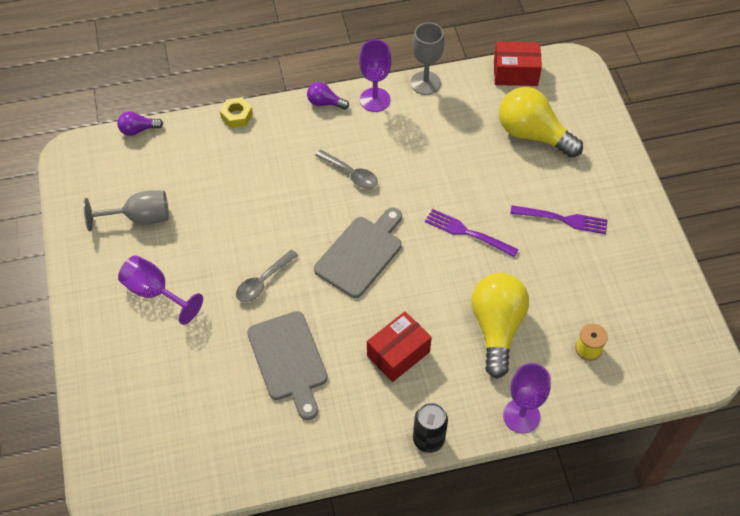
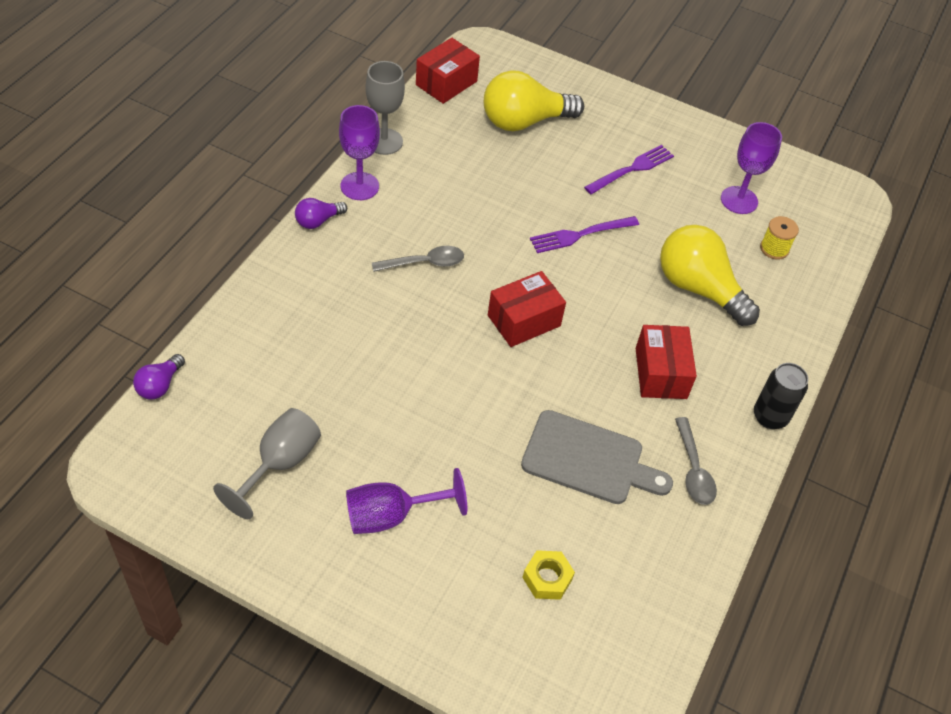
camera: 55 degrees left, 5 degrees down
yellow nut [220,97,253,128] -> yellow nut moved to [522,550,575,600]
grey spoon [236,250,298,302] -> grey spoon moved to [675,417,717,505]
grey cutting board [314,208,402,298] -> red box [488,271,566,347]
purple goblet [503,363,551,433] -> purple goblet moved to [721,122,782,214]

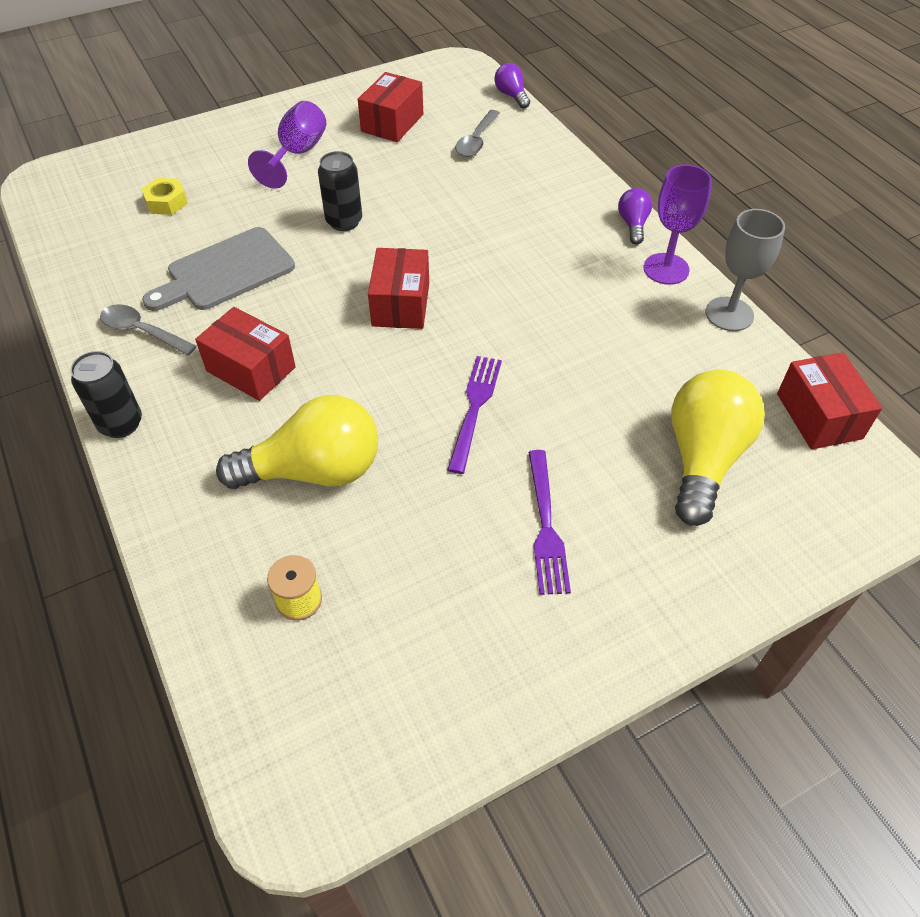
camera: 130 degrees right, 0 degrees up
grey goblet [213,408,321,519] -> red box [358,72,423,142]
grey spoon [372,246,464,272] -> grey spoon moved to [455,110,500,157]
purple goblet [721,122,782,214] -> none
none -> black can [318,151,362,231]

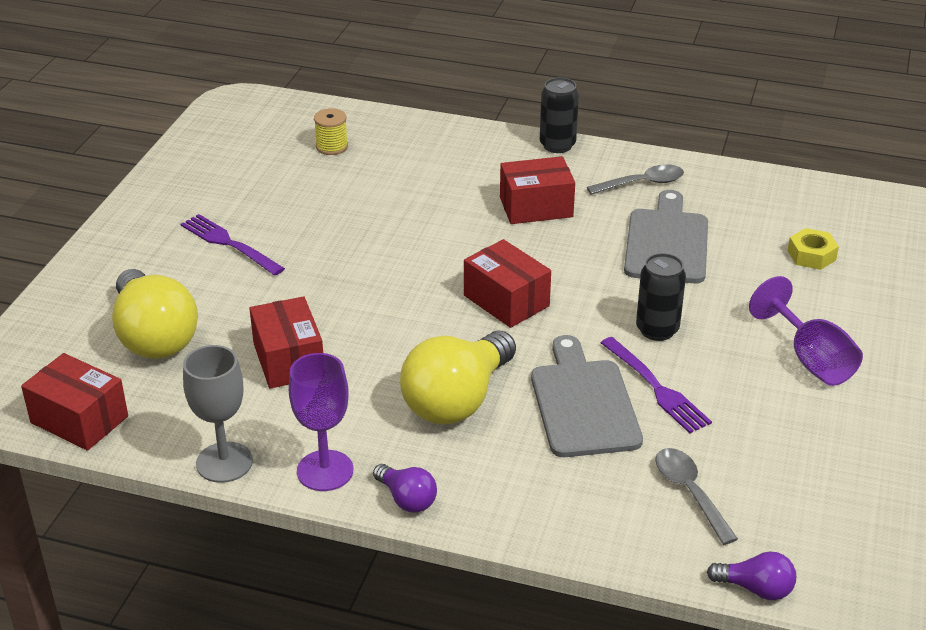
camera: 135 degrees right, 15 degrees down
yellow light bulb [216,395,378,489] -> yellow light bulb moved to [400,330,516,424]
red box [358,72,423,142] -> red box moved to [249,296,323,389]
purple fork [447,356,502,474] -> purple fork moved to [601,337,712,433]
none -> grey cutting board [531,335,643,457]

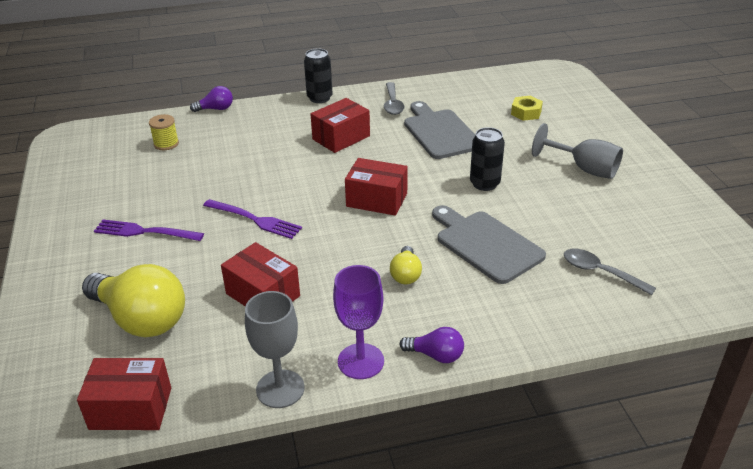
camera: 30 degrees left, 0 degrees up
yellow light bulb [400,330,516,424] -> yellow light bulb [390,246,422,285], size x0.48
grey spoon [587,164,684,195] -> grey spoon turned 135 degrees clockwise [384,82,404,115]
purple fork [601,337,712,433] -> purple fork moved to [203,199,302,239]
purple light bulb [707,551,796,600] -> purple light bulb moved to [190,86,233,112]
purple goblet [749,276,863,386] -> grey goblet [532,123,623,179]

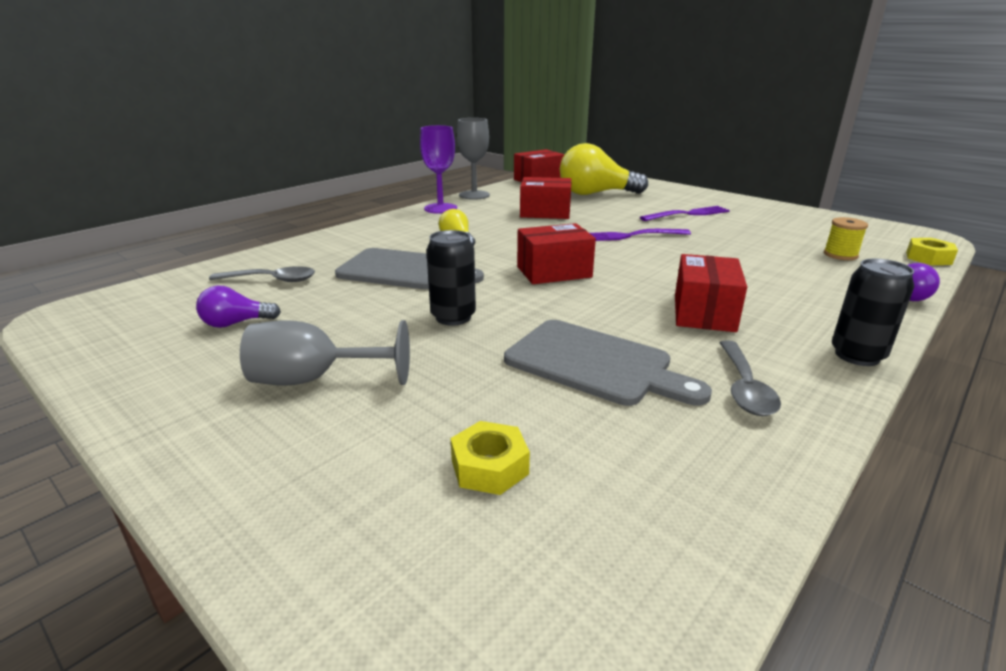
camera: 145 degrees right, 10 degrees down
grey spoon [384,82,404,115] -> grey spoon turned 135 degrees counterclockwise [720,340,781,416]
purple light bulb [400,327,464,363] -> purple light bulb moved to [196,286,281,328]
none -> yellow nut [906,238,958,265]

